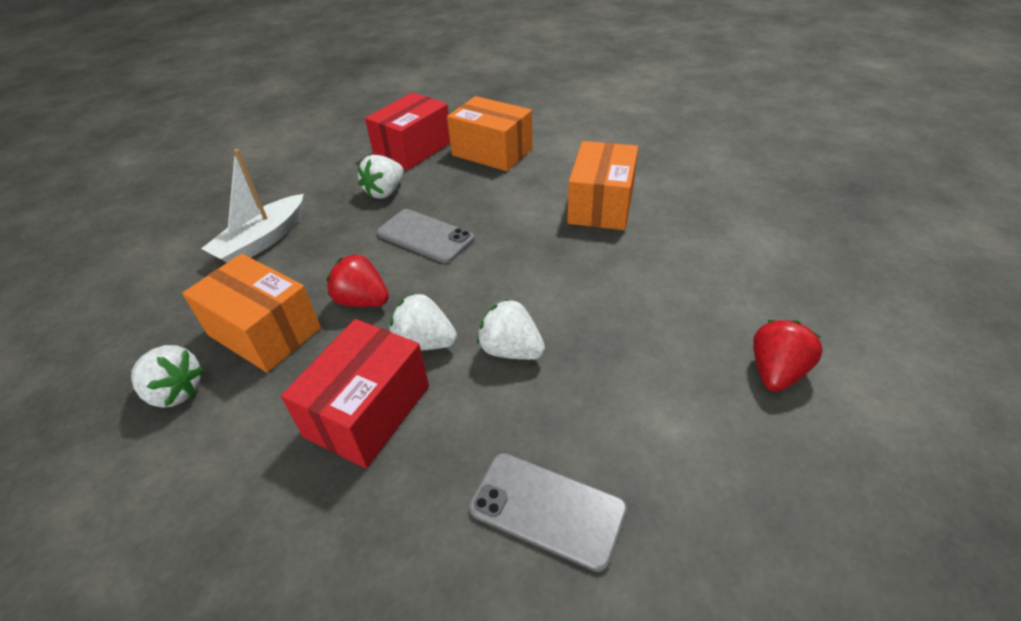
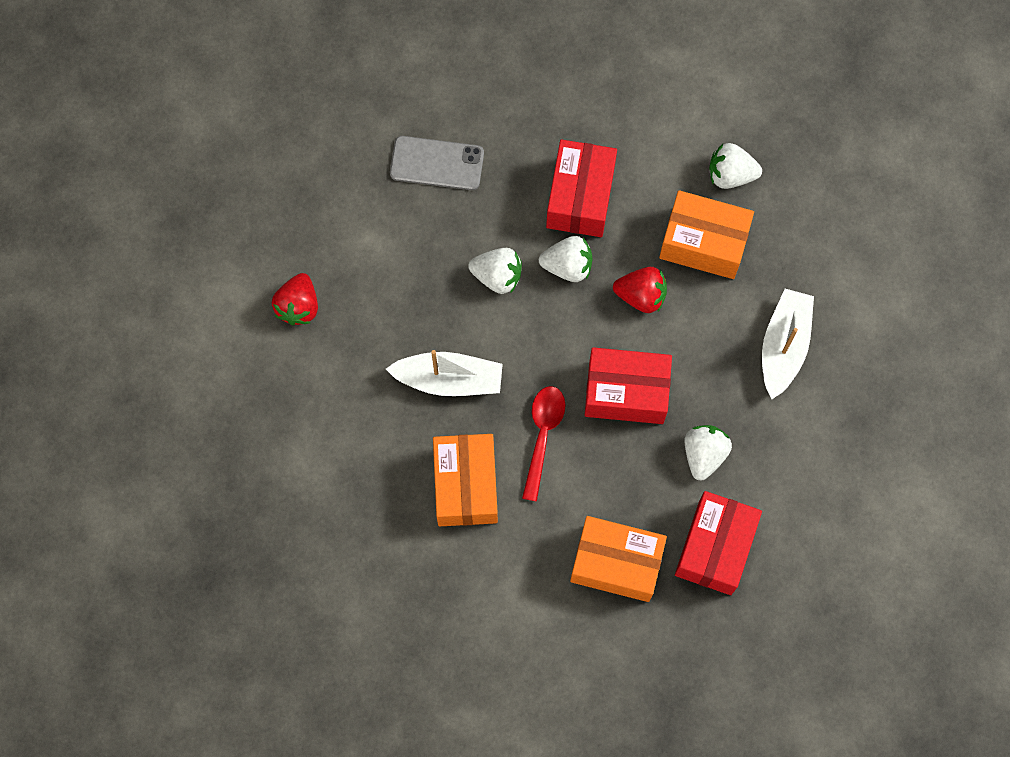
camera: 160 degrees right, 30 degrees up
grey phone [377,209,474,263] -> red box [585,347,672,424]
none -> white boat [386,350,503,396]
none -> red spoon [522,386,566,502]

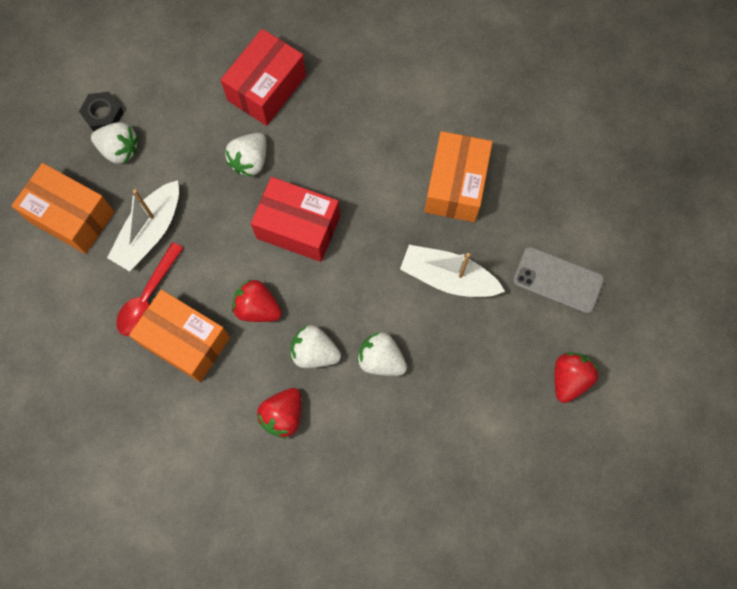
camera: 165 degrees left, 0 degrees up
grey phone [390,136,484,190] -> grey phone moved to [513,247,604,314]
red spoon [522,386,566,502] -> red spoon moved to [116,242,183,336]
red box [546,139,617,237] -> red strawberry [257,388,302,439]
orange box [570,516,667,602] -> orange box moved to [12,163,114,254]
white strawberry [709,143,762,189] -> white strawberry moved to [91,122,138,164]
none -> black nut [79,92,124,132]

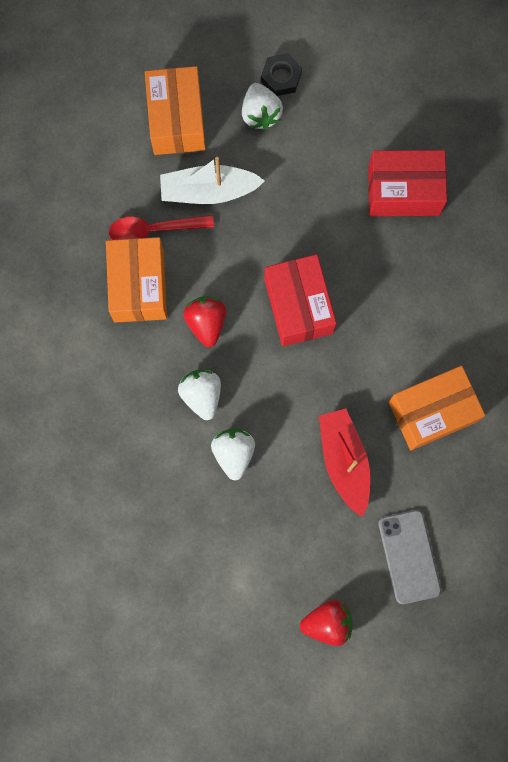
camera: 55 degrees right, 5 degrees up
white strawberry [225,133,267,177] -> none
red strawberry [257,388,302,439] -> none
white boat [400,245,505,297] -> red boat [319,409,370,517]

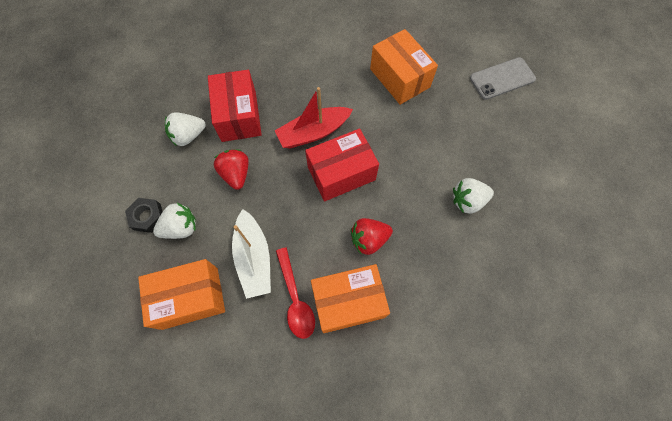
camera: 100 degrees left, 10 degrees down
white strawberry [178,370,221,420] -> white strawberry moved to [165,112,206,146]
red strawberry [300,600,353,646] -> red strawberry moved to [214,149,249,190]
red boat [319,409,370,517] -> red boat moved to [275,87,353,148]

